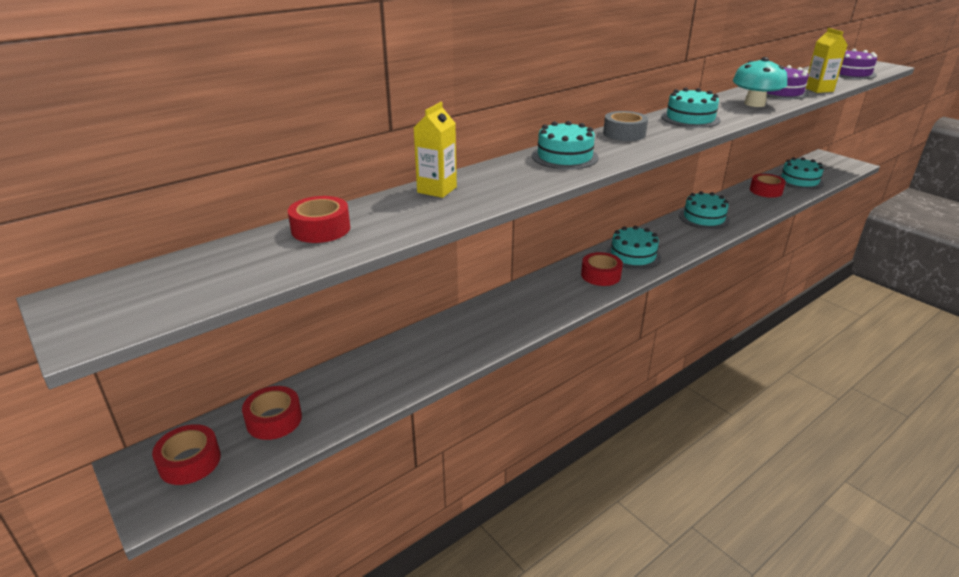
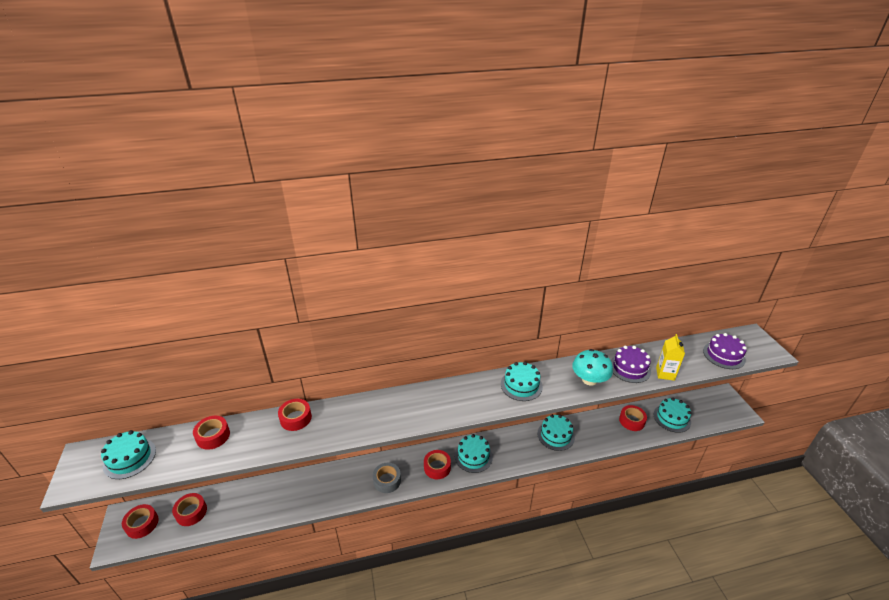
camera: 25 degrees right, 5 degrees up
yellow carton [414,102,457,198] -> red tape [278,399,312,431]
turquoise cake [532,121,599,170] -> turquoise cake moved to [101,430,156,479]
grey tape [603,111,648,141] -> grey tape moved to [373,463,401,493]

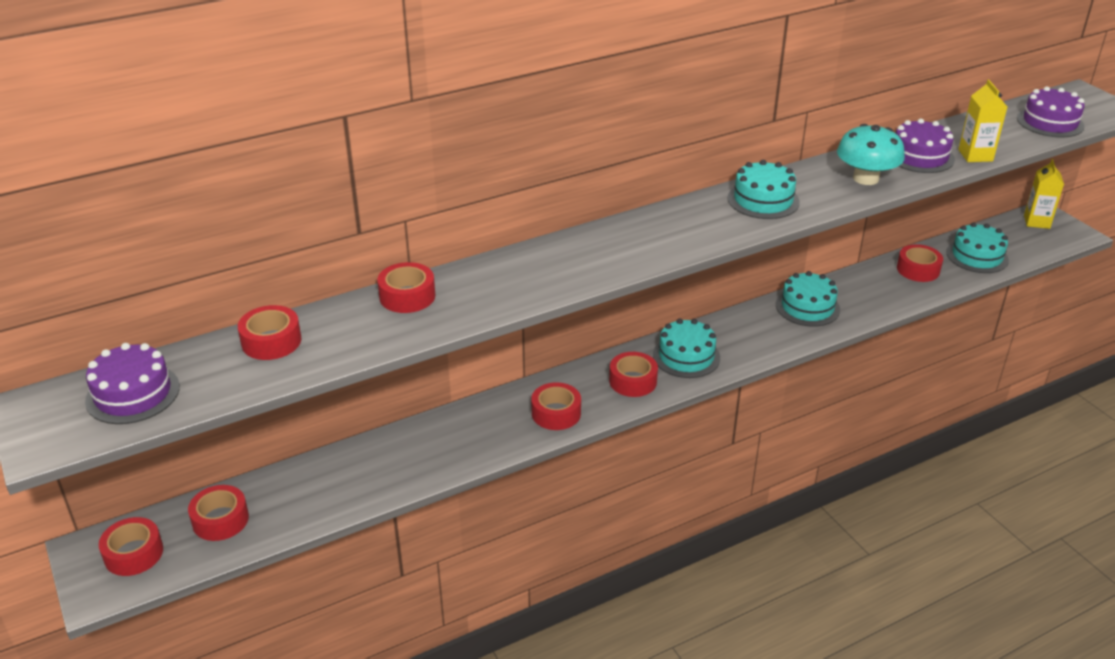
camera: 15 degrees left, 0 degrees up
turquoise cake [101,430,156,479] -> purple cake [85,343,180,424]
grey tape [373,463,401,493] -> red tape [531,382,581,430]
none -> yellow carton [1024,159,1064,229]

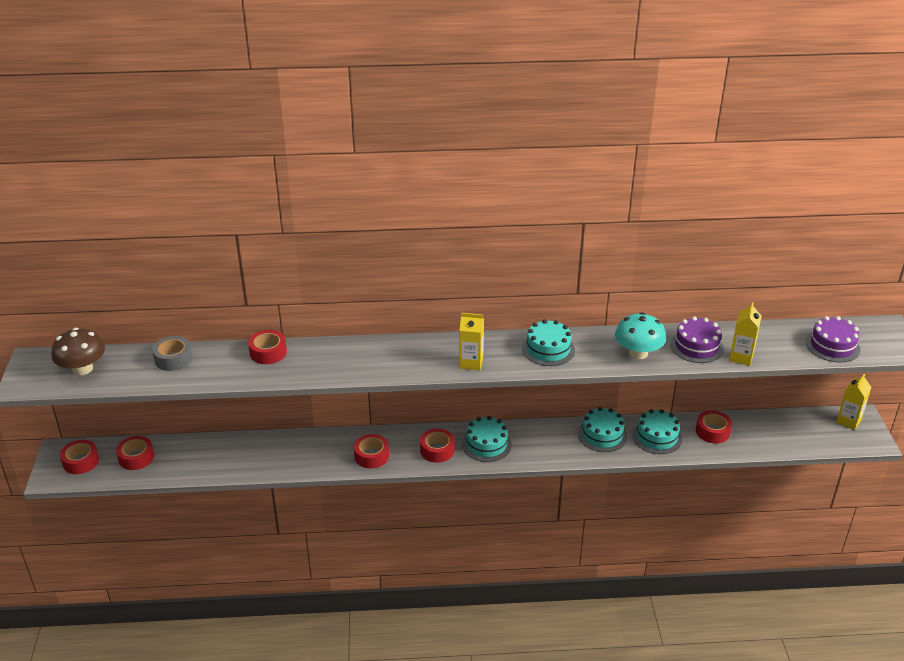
camera: 25 degrees right, 0 degrees up
purple cake [85,343,180,424] -> brown mushroom [51,328,105,375]
red tape [238,305,301,360] -> grey tape [152,336,192,371]
turquoise cake [946,222,1009,273] -> turquoise cake moved to [632,409,682,454]
none -> yellow carton [459,313,484,370]

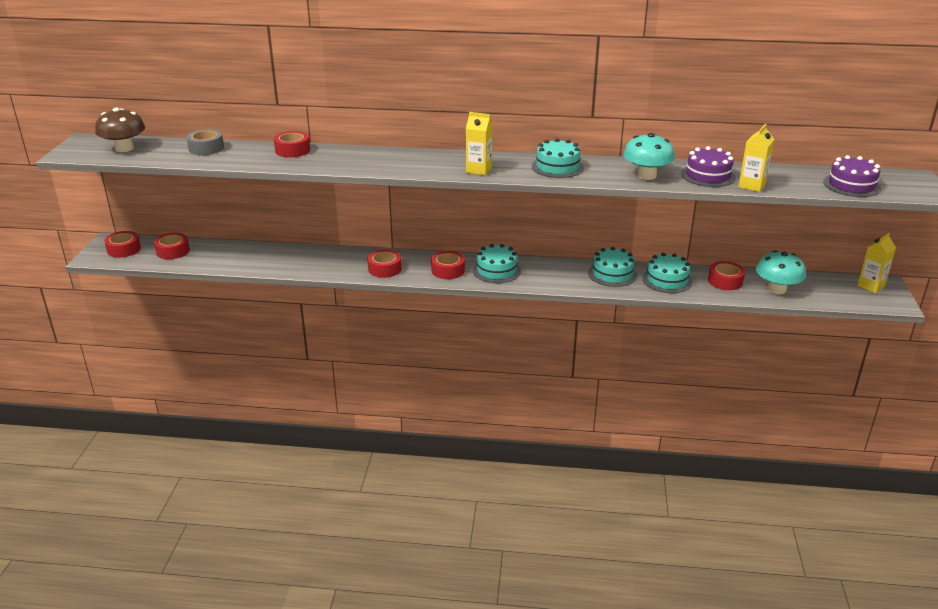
camera: 10 degrees right, 5 degrees down
none -> turquoise mushroom [756,250,806,294]

